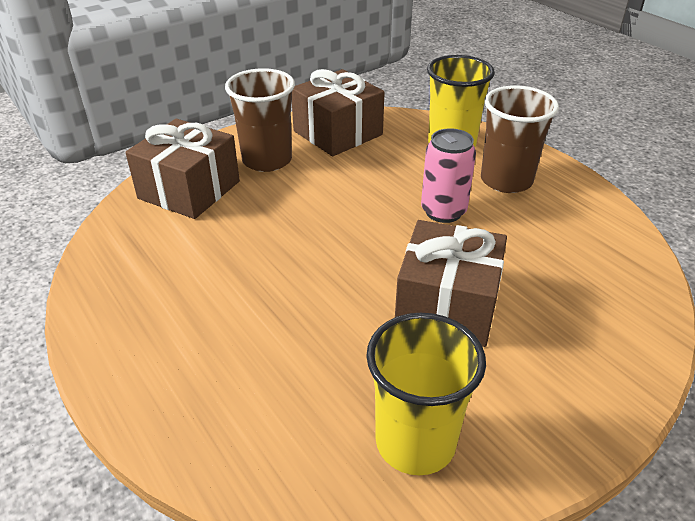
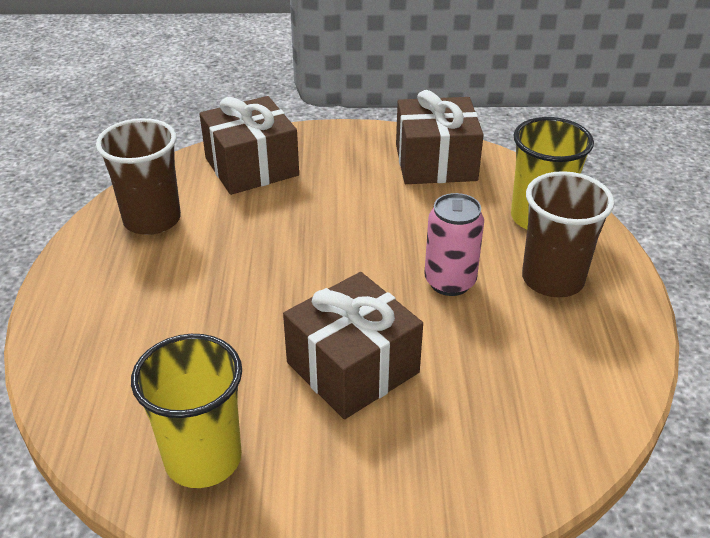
camera: 35 degrees right, 0 degrees up
brown cup [225,68,295,172] -> brown cup moved to [96,118,181,235]

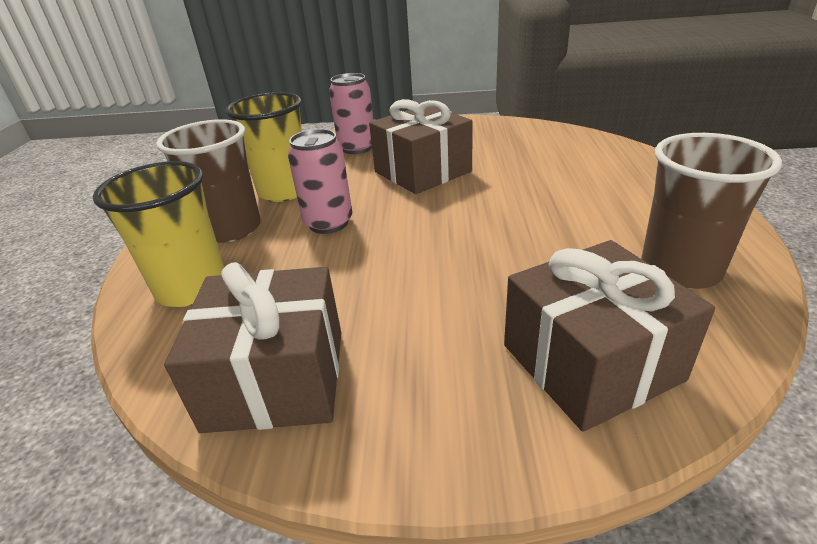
camera: 175 degrees left, 5 degrees down
yellow cup [131,334,242,488] -> yellow cup moved to [225,92,302,202]
none -> pink can [329,73,373,154]

